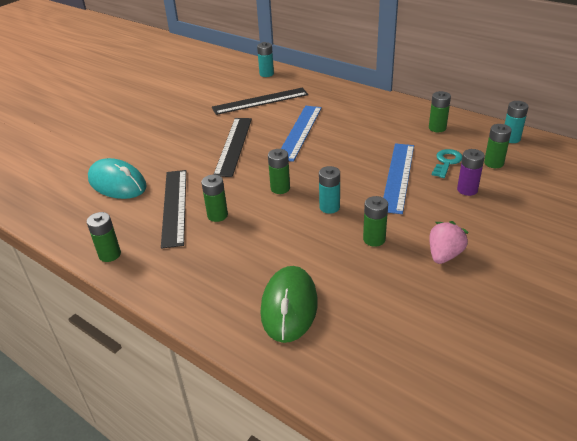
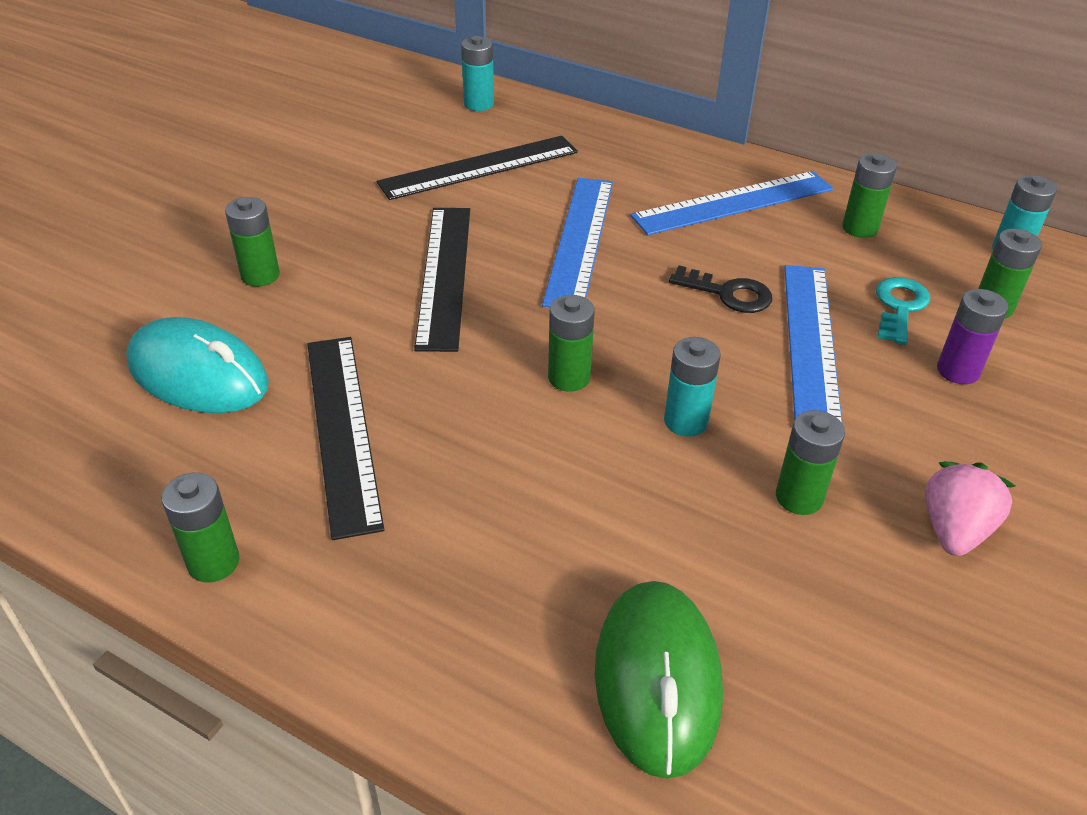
camera: 10 degrees left, 5 degrees up
green battery [201,175,228,222] -> green battery moved to [225,197,280,287]
none -> blue ruler [630,171,833,235]
none -> black key [669,266,772,313]

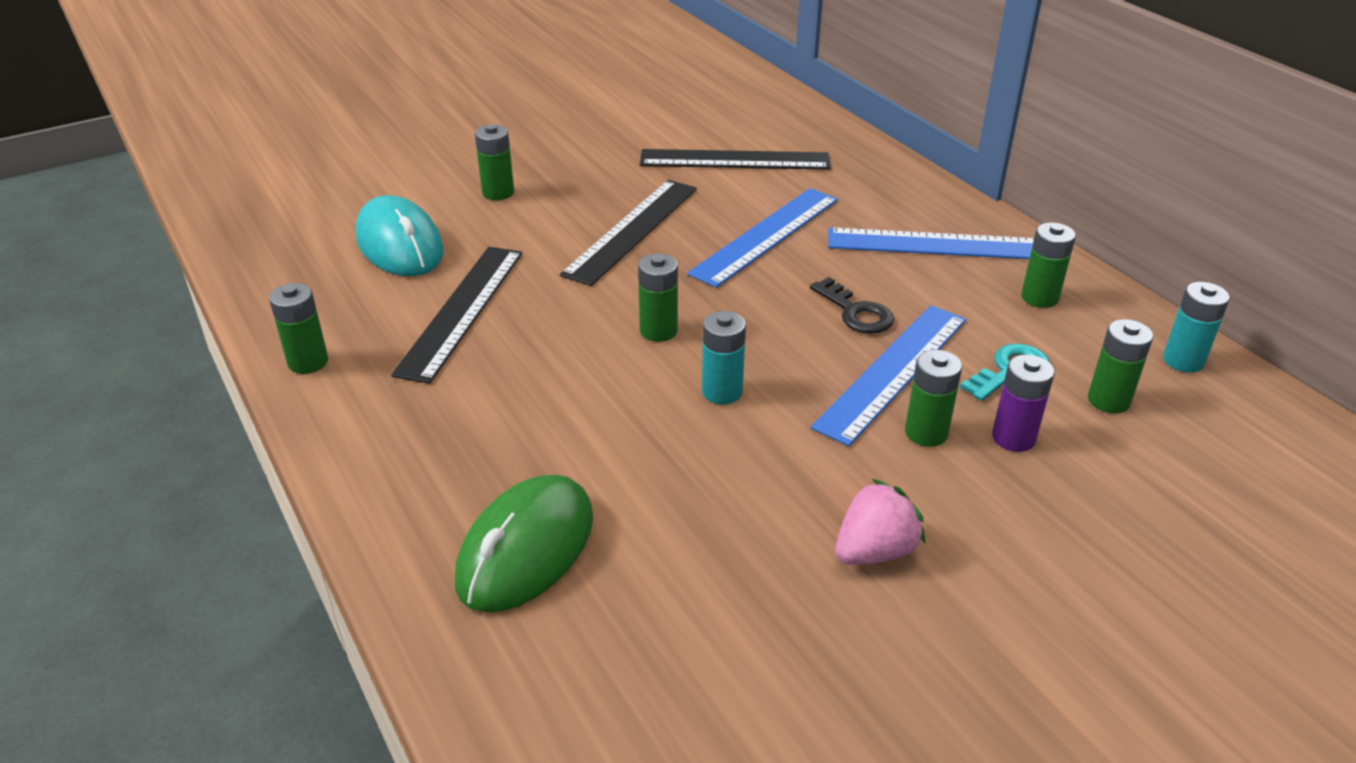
camera: 30 degrees right, 5 degrees down
turquoise battery [461,36,494,111] -> none
green battery [776,410,845,515] -> green battery moved to [905,350,962,447]

